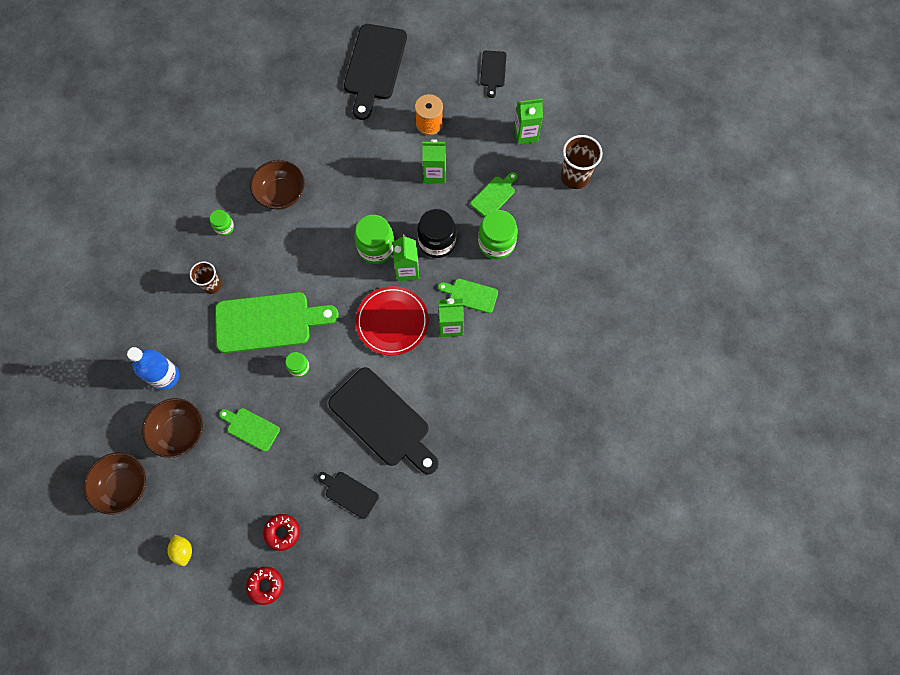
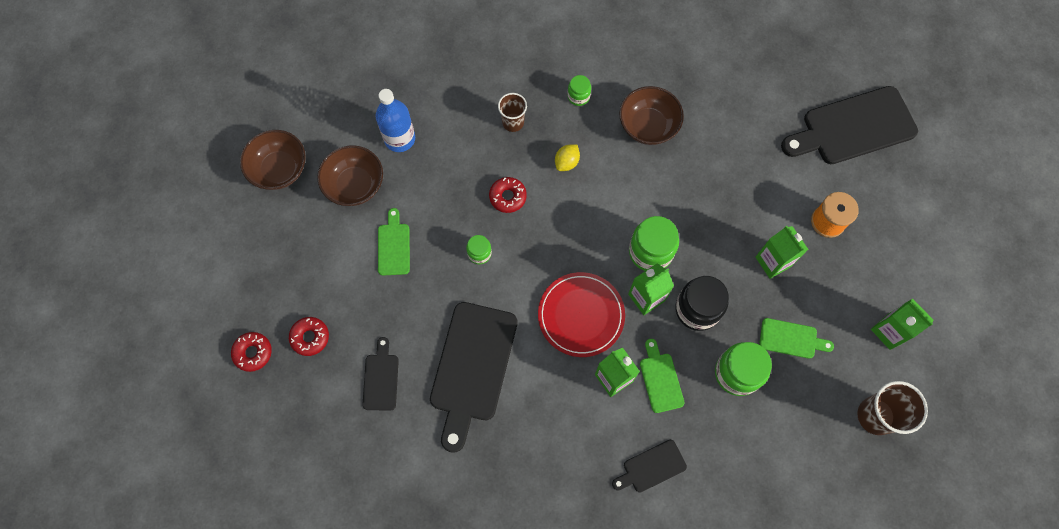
camera: 60 degrees right, 0 degrees up
yellow lemon [167,534,192,566] -> yellow lemon moved to [555,144,580,171]
green cutting board [215,292,339,353] -> red donut [489,177,527,213]
black cutting board [480,50,507,98] -> black cutting board moved to [612,440,687,492]

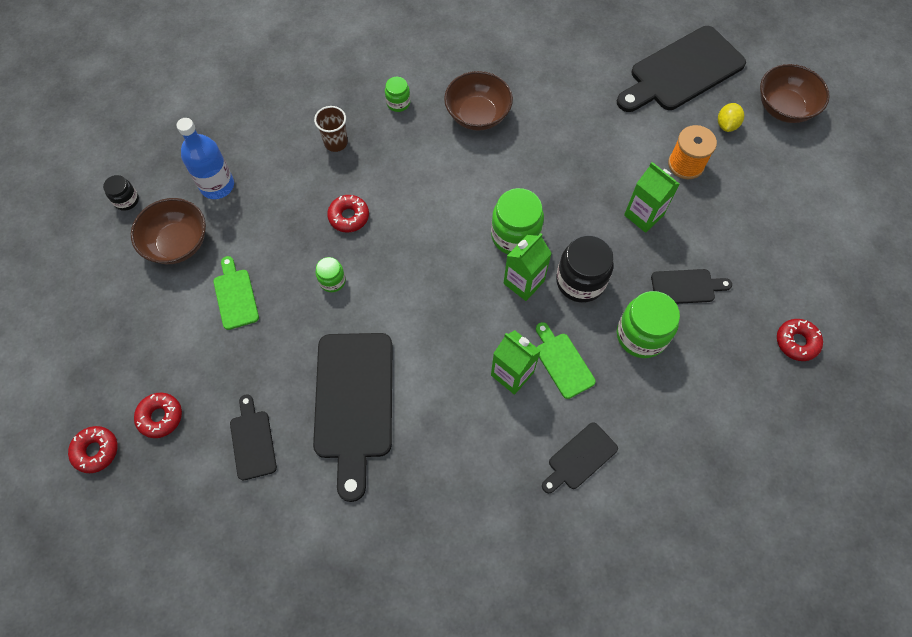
camera: 15 degrees left, 5 degrees down
brown bowl [240,130,306,190] -> brown bowl moved to [760,64,830,123]
red plate [538,272,625,357] -> none
yellow lemon [555,144,580,171] -> yellow lemon moved to [718,103,744,132]
green cutting board [759,318,834,359] -> black cutting board [651,269,732,304]
brown cup [857,381,928,435] -> red donut [777,319,823,361]
green carton [871,298,934,350] -> none
none -> black jar [103,175,139,211]

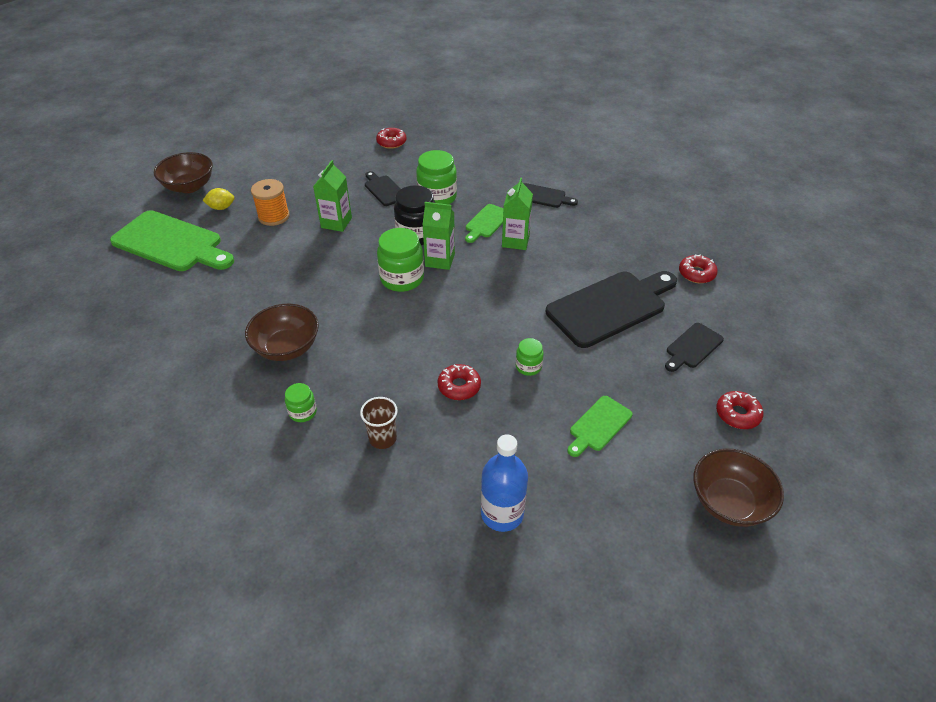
camera: 120 degrees left, 20 degrees down
red donut [68,426,118,473] -> red donut moved to [679,254,718,283]
black jar [103,175,139,211] -> none
brown bowl [131,198,206,264] -> brown bowl moved to [693,449,784,527]
black cutting board [617,26,746,112] -> green cutting board [110,210,234,271]

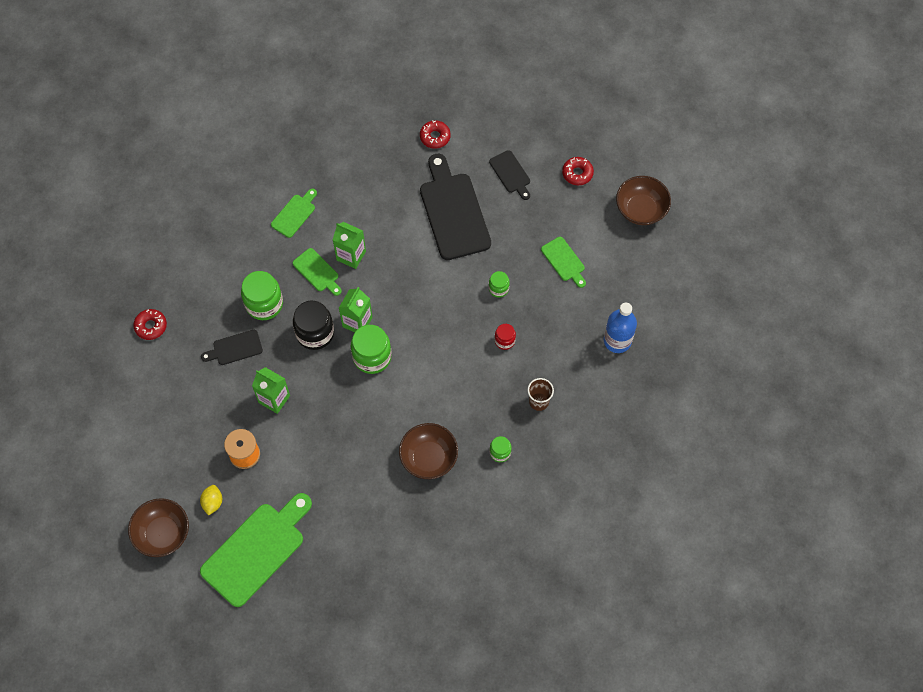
camera: 75 degrees left, 20 degrees up
red donut [438,364,481,400] -> red jar [495,324,516,350]
black cutting board [524,183,578,208] -> green cutting board [271,189,317,238]

